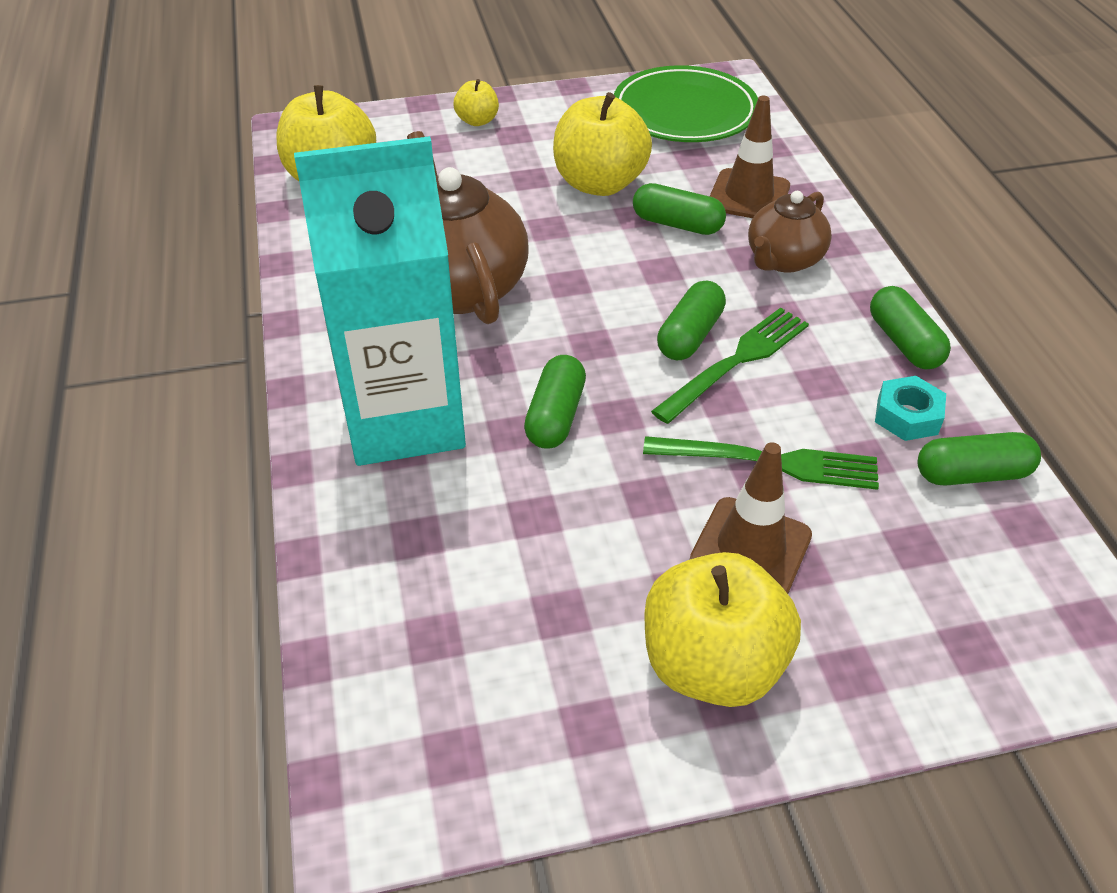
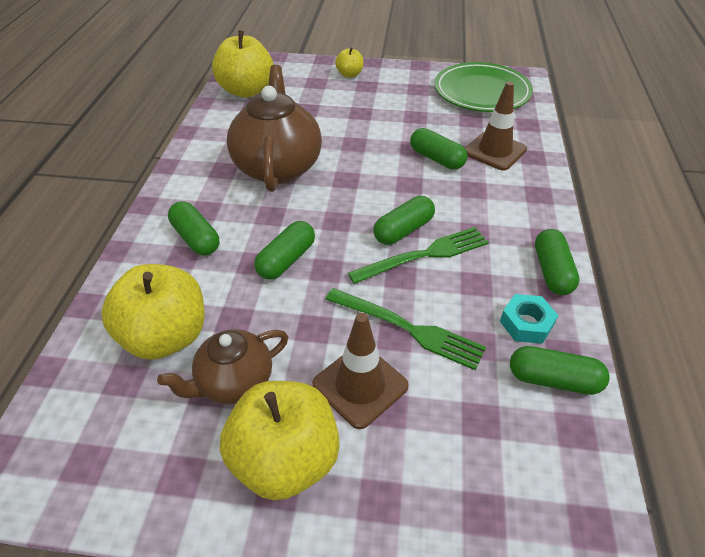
camera: 20 degrees right, 0 degrees up
turquoise carton [294,136,466,466] -> green capsule [168,201,219,256]
yellow apple [553,92,652,196] -> yellow apple moved to [101,264,205,360]
brown teapot [748,191,832,273] -> brown teapot moved to [157,329,288,404]

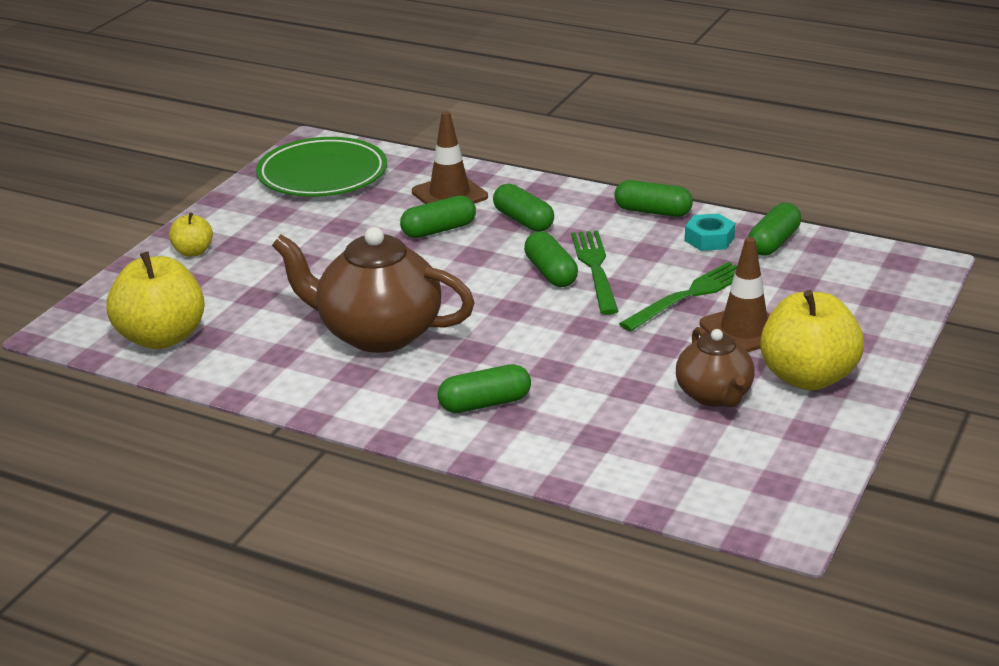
camera: 70 degrees left, 15 degrees down
yellow apple [101,264,205,360] -> none
green capsule [254,221,315,280] -> green capsule moved to [493,183,554,232]

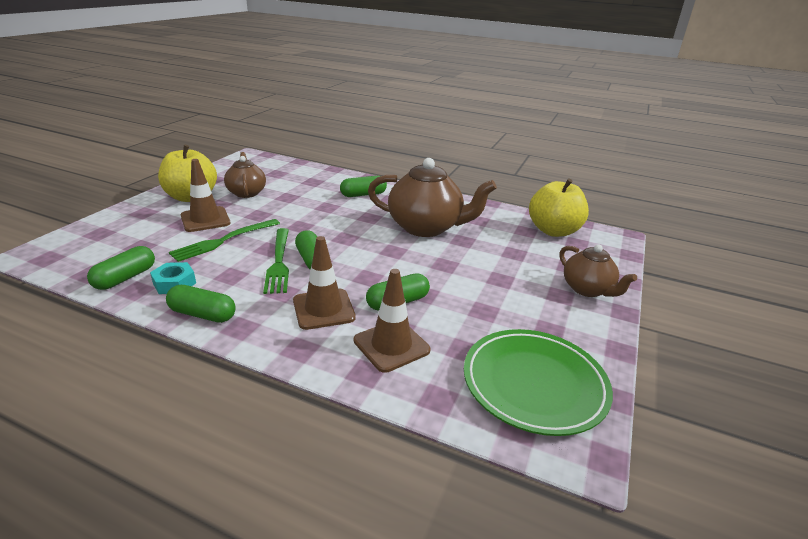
camera: 175 degrees right, 0 degrees up
yellow apple [169,213,213,257] -> brown teapot [560,244,637,297]
green capsule [493,183,554,232] -> brown traffic cone [293,236,356,330]

